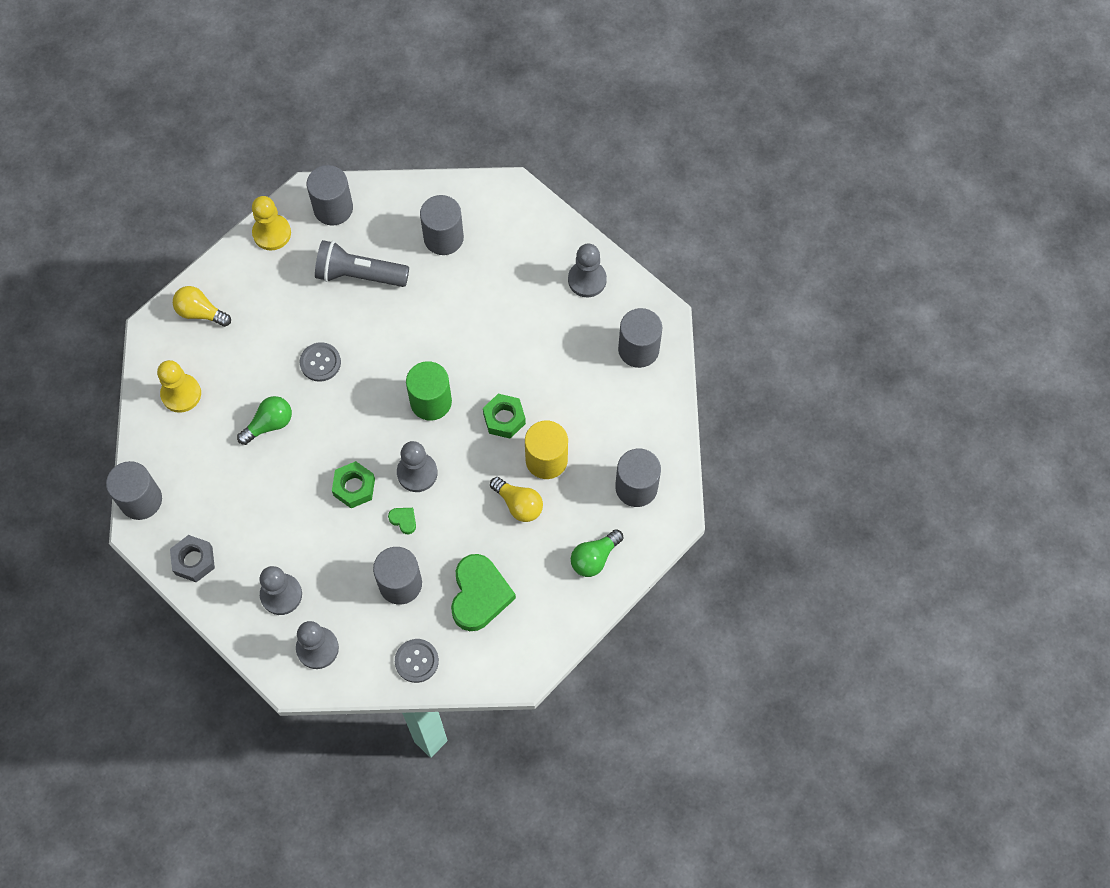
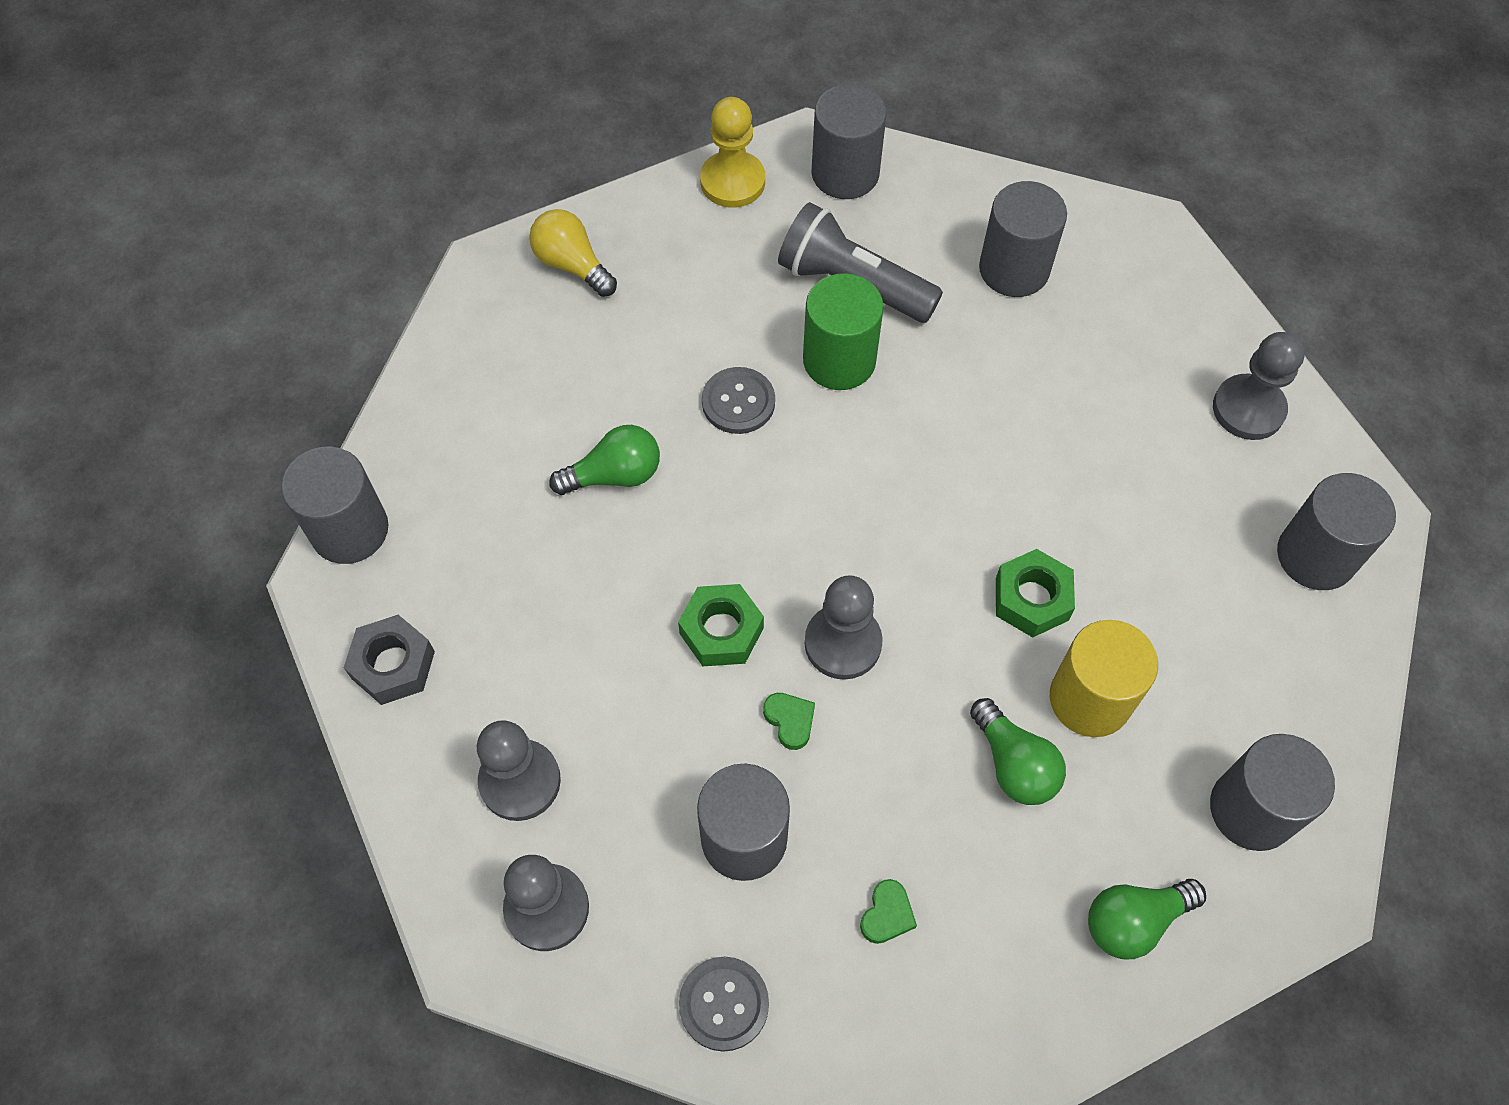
camera: 20 degrees right, 5 degrees down
yellow pawn [157,360,201,413] -> none
green cylinder [406,361,452,421] -> green cylinder moved to [803,273,884,390]
green heart [451,554,516,631] -> green heart [860,879,917,944], size x0.42
yellow light bulb [490,477,543,522] -> green light bulb [970,698,1066,805]

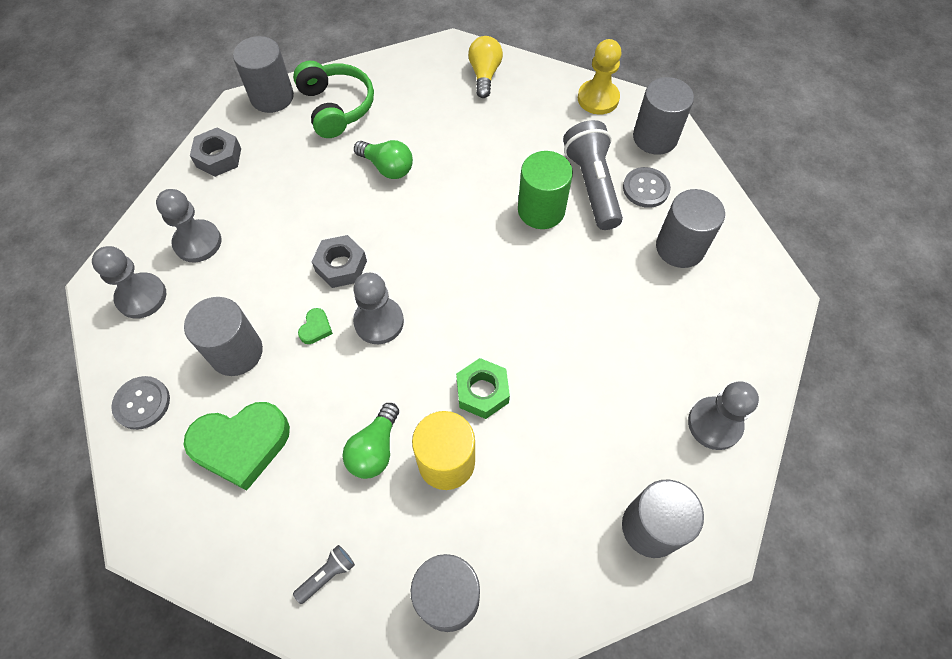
camera: 50 degrees right, 0 degrees up
green nut [678,584,764,666] -> grey nut [312,235,367,288]
grey button [702,367,775,434] -> grey button moved to [623,167,671,208]
green heart [860,879,917,944] -> green heart [184,402,290,491], size x2.40
green light bulb [1088,879,1206,959] -> grey flashlight [293,545,355,604]
none -> green headphones [293,61,374,138]

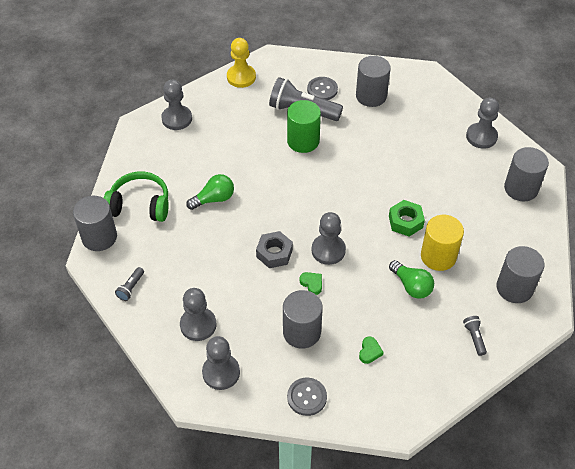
camera: 60 degrees left, 10 degrees down
green heart [184,402,290,491] -> green heart [359,336,384,364], size x0.42
grey nut [190,128,241,177] -> grey flashlight [115,267,144,301]
yellow light bulb [468,36,503,98] -> grey pawn [161,80,192,130]
grey cylinder [633,77,694,155] -> none

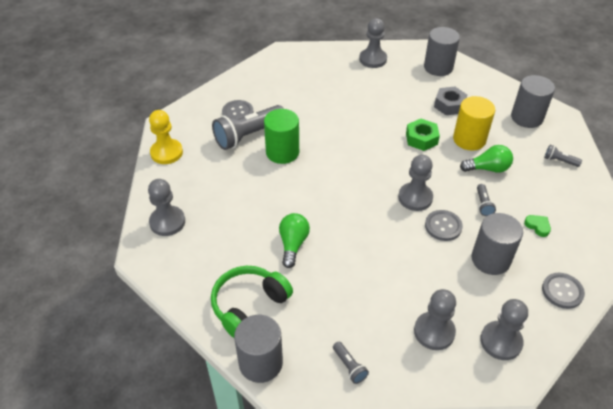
camera: 55 degrees left, 5 degrees down
grey nut [256,231,293,268] -> grey nut moved to [434,87,467,115]
green heart [299,272,322,295] -> grey button [425,210,463,241]
grey cylinder [356,56,391,107] -> none
none -> grey flashlight [477,184,496,216]

